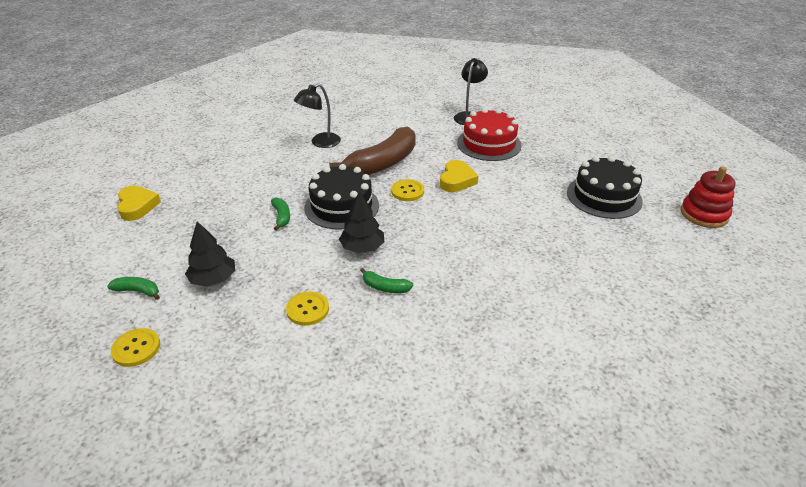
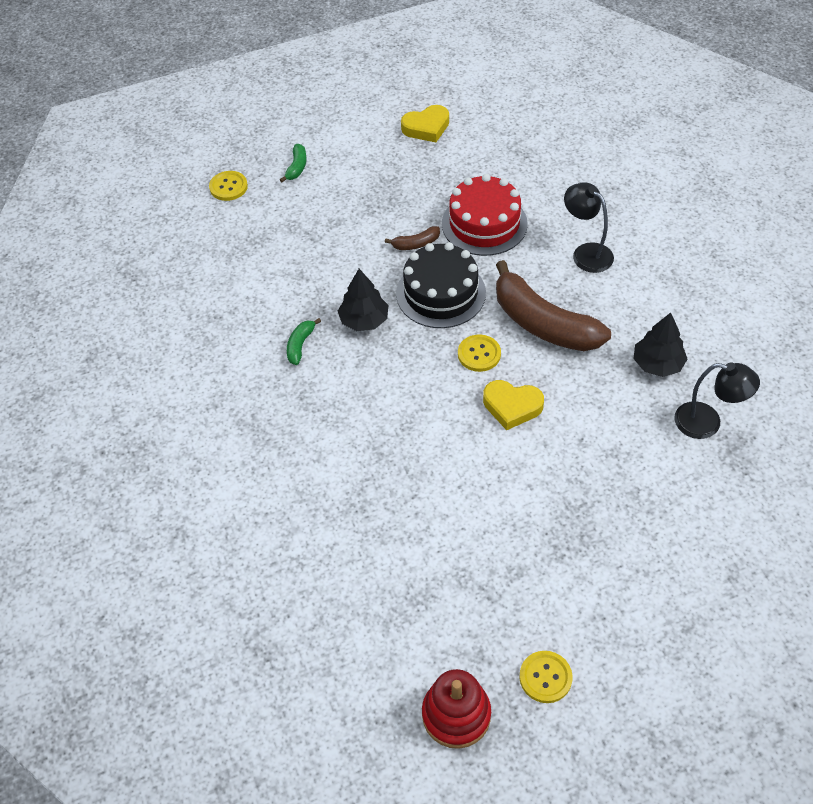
camera: 90 degrees right, 15 degrees up
black tree [185,221,235,287] -> black tree moved to [633,312,687,377]
green banana [271,198,290,231] -> brown banana [385,226,440,250]
yellow button [286,291,329,326] -> yellow button moved to [519,651,573,703]
red cake [457,108,522,161] -> red cake moved to [442,174,528,256]
black cake [567,156,643,219] -> none

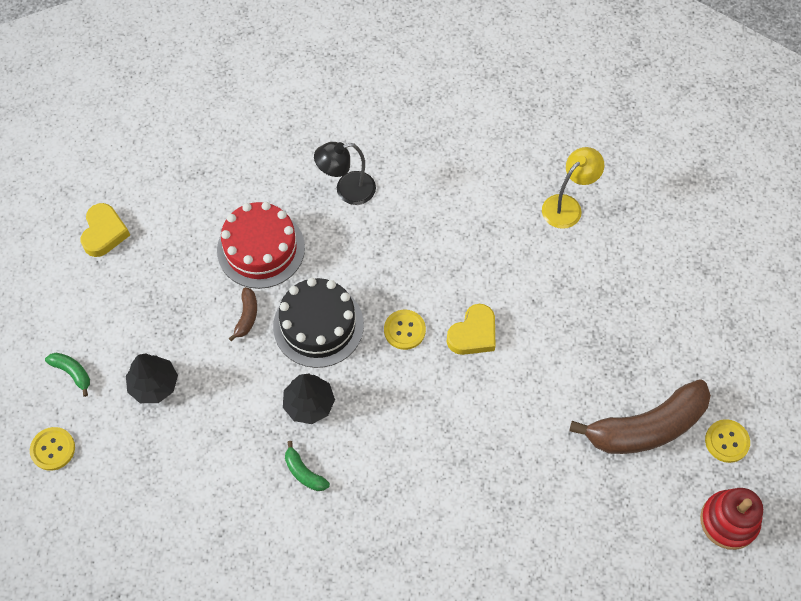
camera: 65 degrees left, 10 degrees up
brown banana [496,260,611,351] -> brown banana moved to [569,379,711,454]
black tree [633,312,687,377] -> black tree moved to [126,354,178,403]
black lamp [675,363,760,439] -> yellow lamp [542,147,604,229]

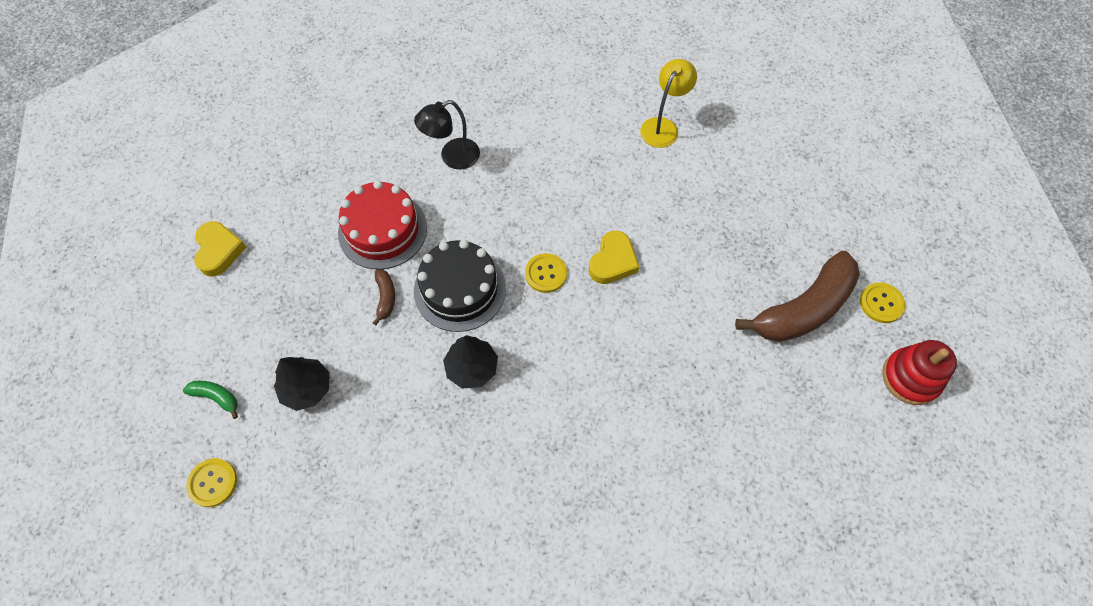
camera: 15 degrees left, 0 degrees up
green banana [285,441,330,491] -> none

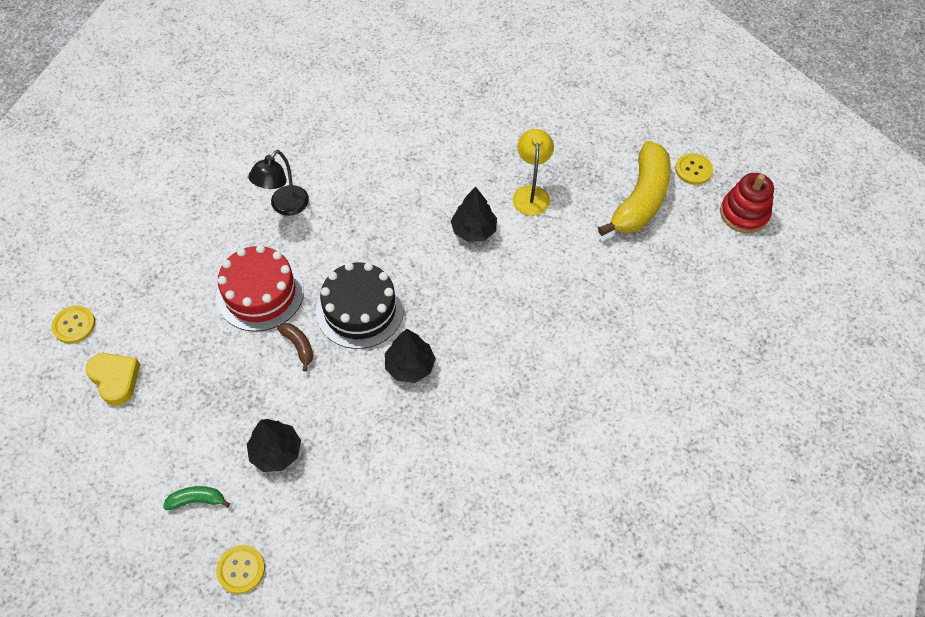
camera: 30 degrees left, 5 degrees down
yellow button [525,253,567,293] -> yellow button moved to [51,305,95,344]
yellow heart [589,231,639,284] -> black tree [451,187,497,242]
yellow lamp [640,59,697,148] -> yellow lamp moved to [513,129,554,216]
brown banana [735,251,860,342] -> yellow banana [598,141,671,236]

